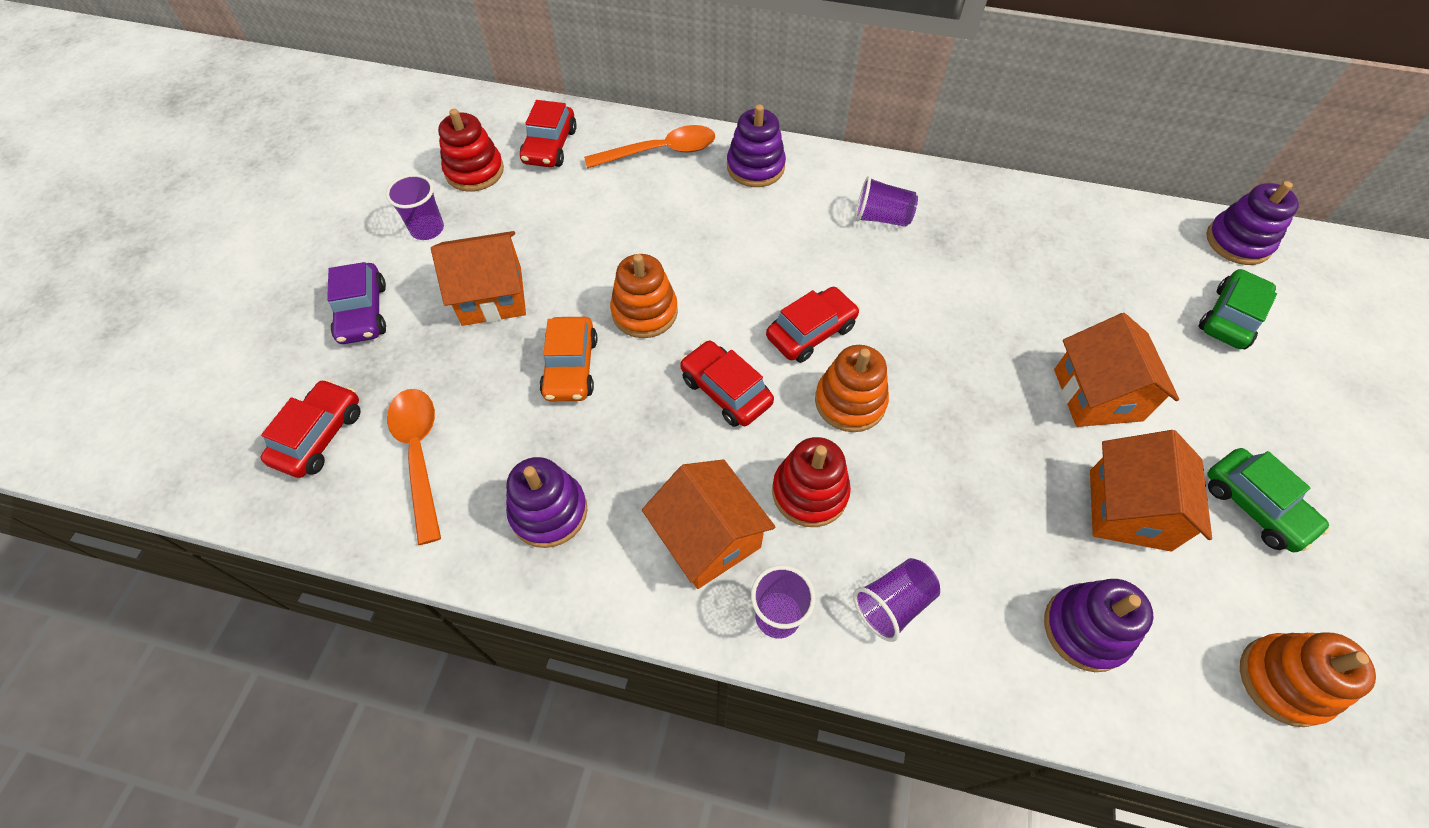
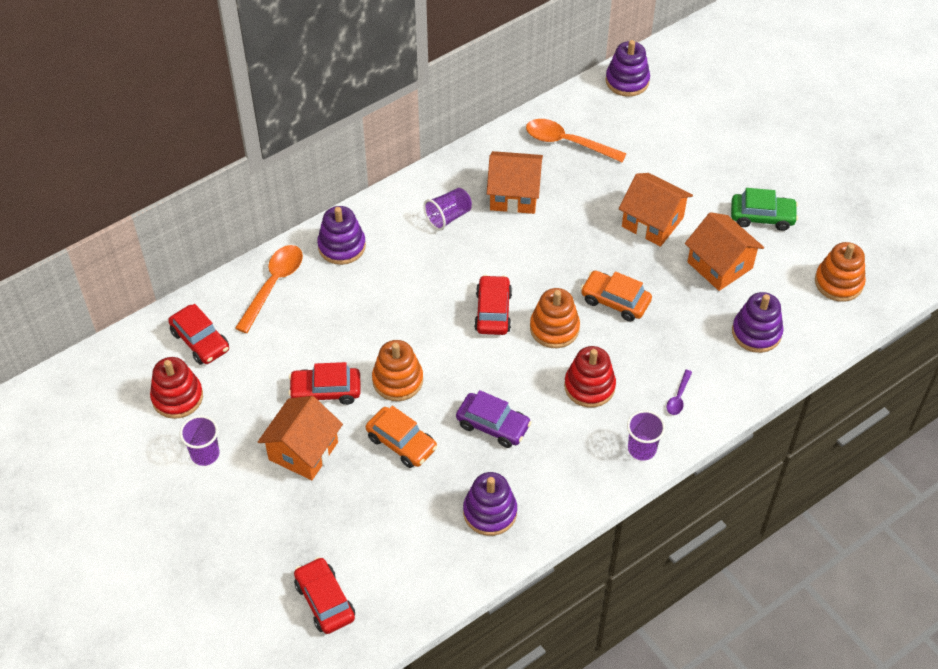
camera: 50 degrees left, 5 degrees down
purple car [327,262,386,344] -> purple car moved to [456,390,532,448]
orange spoon [387,389,441,545] -> orange spoon moved to [526,119,627,162]
orange house [642,459,775,589] -> orange house moved to [487,151,543,214]
red car [680,340,774,427] -> red car moved to [288,362,361,405]
purple cup [853,558,940,642] -> purple spoon [667,370,692,415]
green car [1199,269,1277,349] -> none
none -> orange car [581,271,652,321]

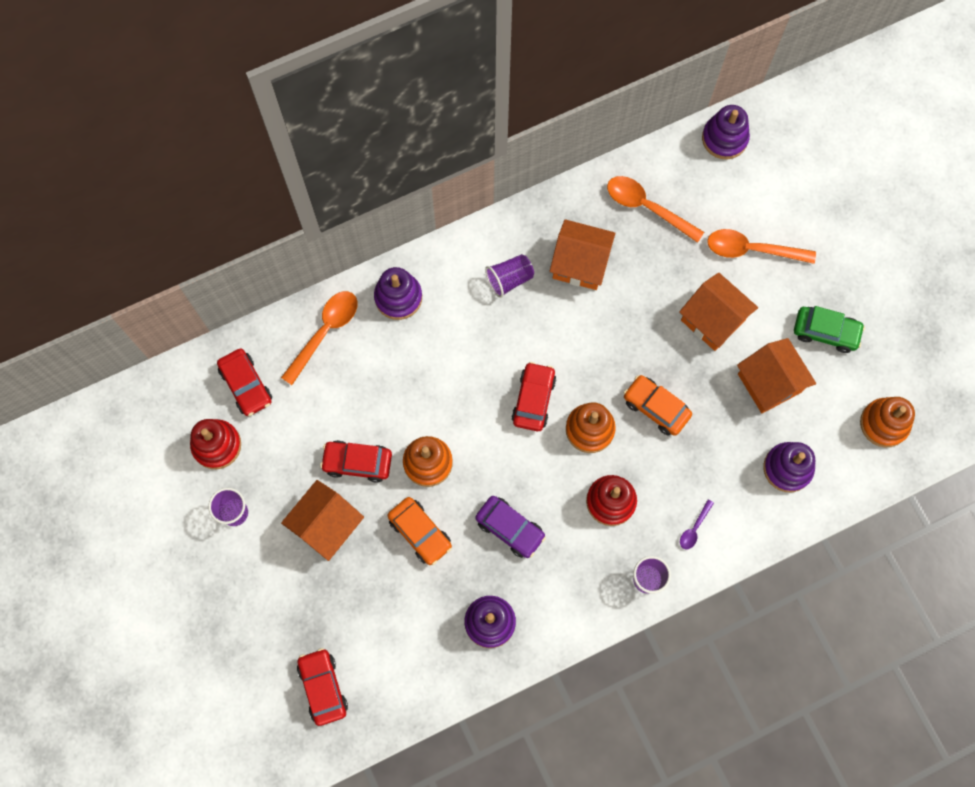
camera: 10 degrees right, 20 degrees up
none -> orange spoon [707,229,816,264]

